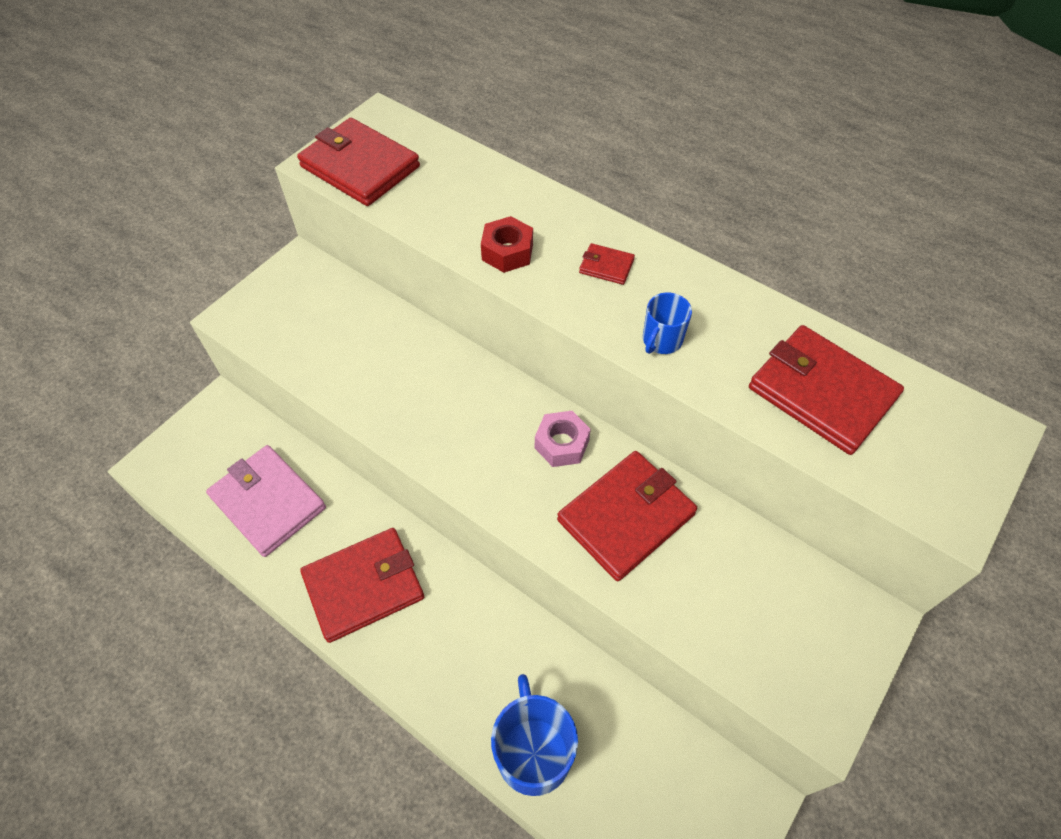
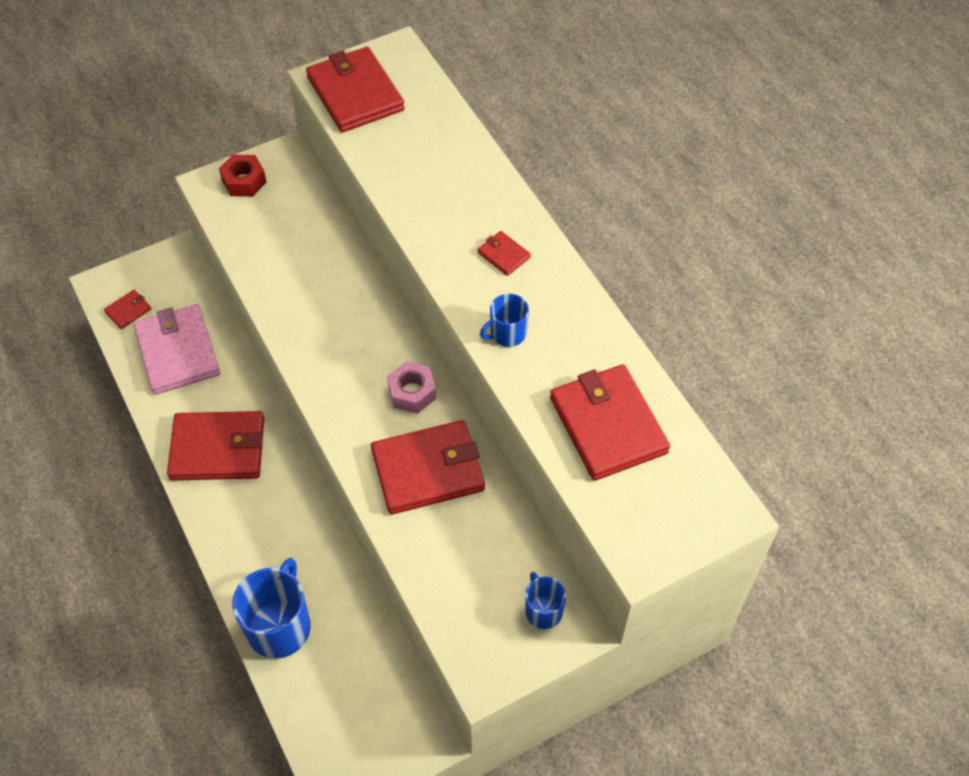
camera: 25 degrees right, 0 degrees up
red nut [481,216,533,273] -> red nut moved to [219,154,266,197]
none -> red wallet [104,290,151,329]
none -> blue mug [525,572,566,629]

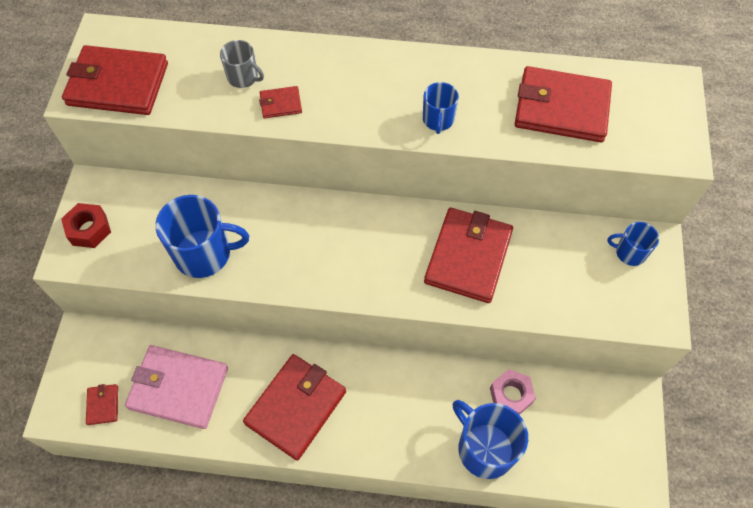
camera: 55 degrees left, 5 degrees up
pink nut [387,362,436,414] -> pink nut moved to [490,369,536,415]
red wallet [477,231,531,276] -> red wallet moved to [259,86,302,118]
none -> blue mug [155,195,249,278]
none -> grey mug [220,40,264,88]

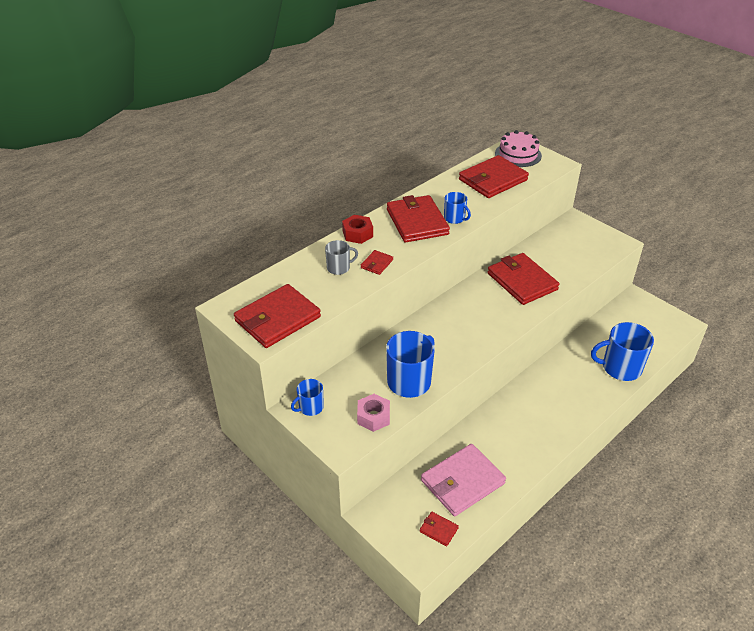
camera: 50 degrees left, 20 degrees down
red nut [61,203,111,248] -> red nut moved to [342,215,373,244]
red wallet [243,354,346,460] -> red wallet moved to [387,195,450,243]
pink nut [490,369,536,415] -> pink nut moved to [357,394,390,432]
blue mug [607,222,659,266] -> blue mug moved to [291,379,324,416]
none -> pink cake [495,130,542,167]

